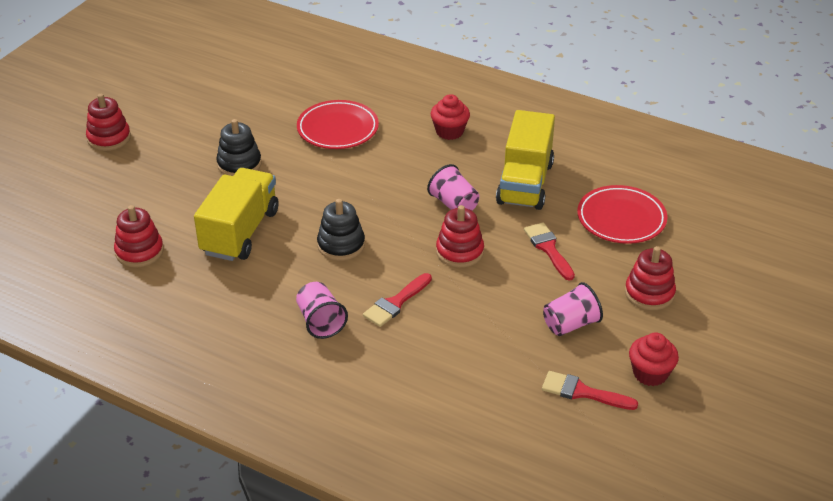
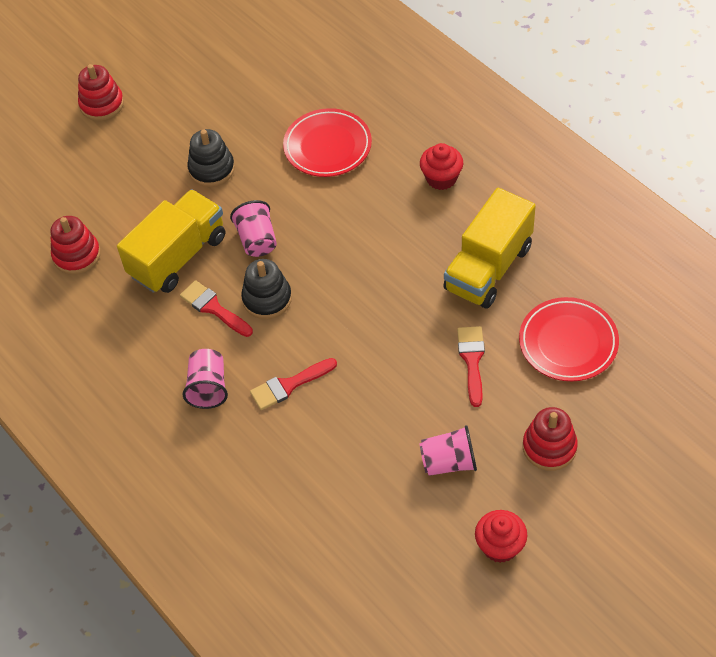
camera: 25 degrees right, 15 degrees up
pink cup [427,164,480,211] -> pink cup moved to [230,200,277,257]
red stacking toy [436,205,484,268] -> none
red brush [542,371,638,410] -> red brush moved to [180,280,253,337]

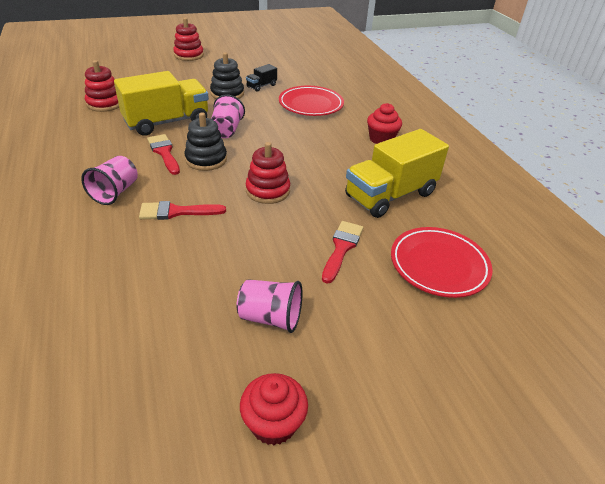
camera: 15 degrees right, 15 degrees down
red stacking toy [523,407,578,471] -> red stacking toy moved to [246,142,290,204]
none -> black truck [246,64,277,92]

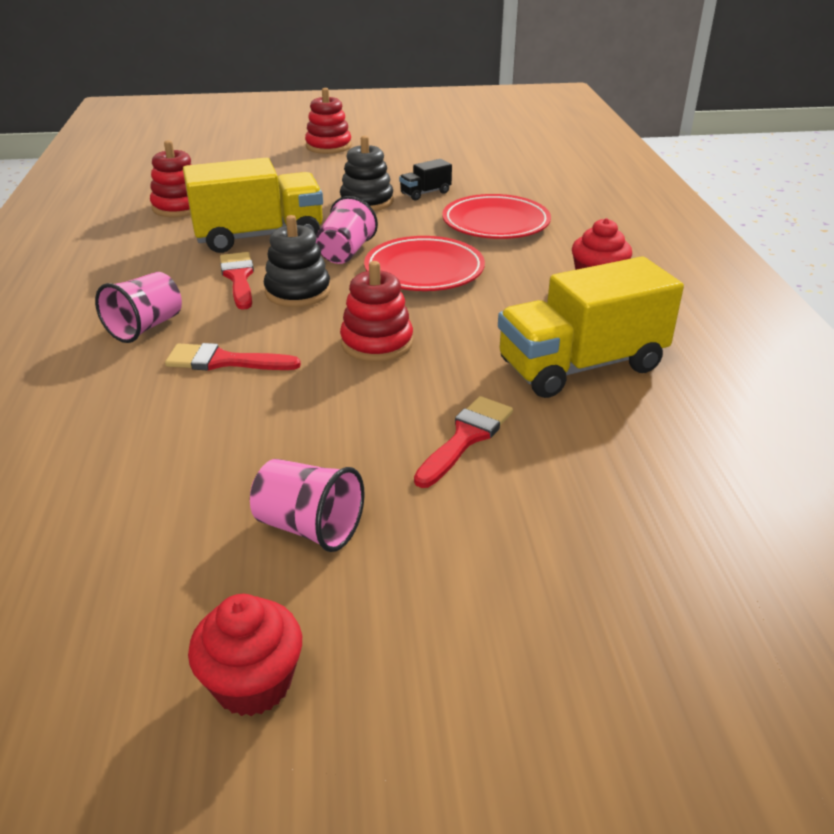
camera: 15 degrees right, 5 degrees down
red plate [391,227,493,298] -> red plate moved to [364,236,485,291]

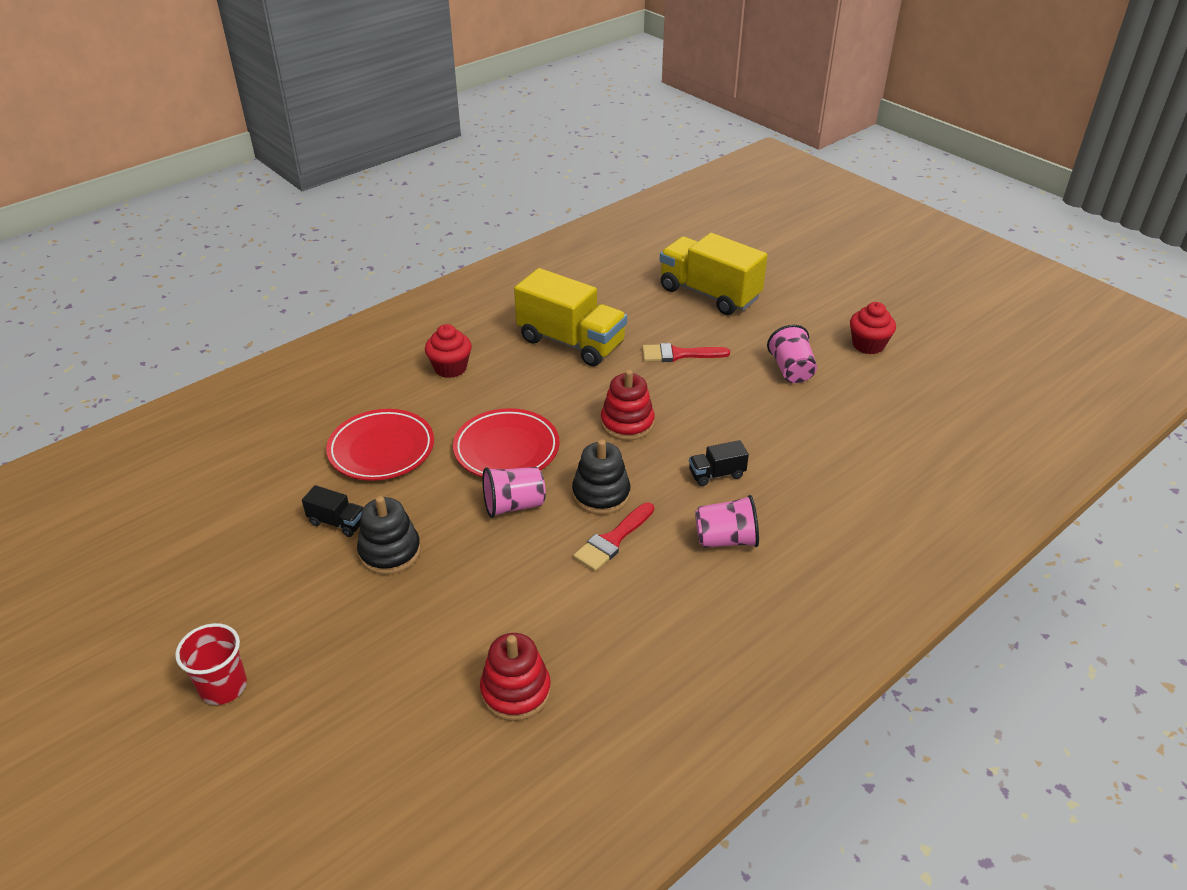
camera: 125 degrees left, 5 degrees up
red brush [165,343,301,371] -> black truck [689,440,749,486]
yellow truck [183,158,323,253] -> yellow truck moved to [660,233,768,315]
red stacking toy [305,88,352,154] -> red cup [175,623,247,705]

